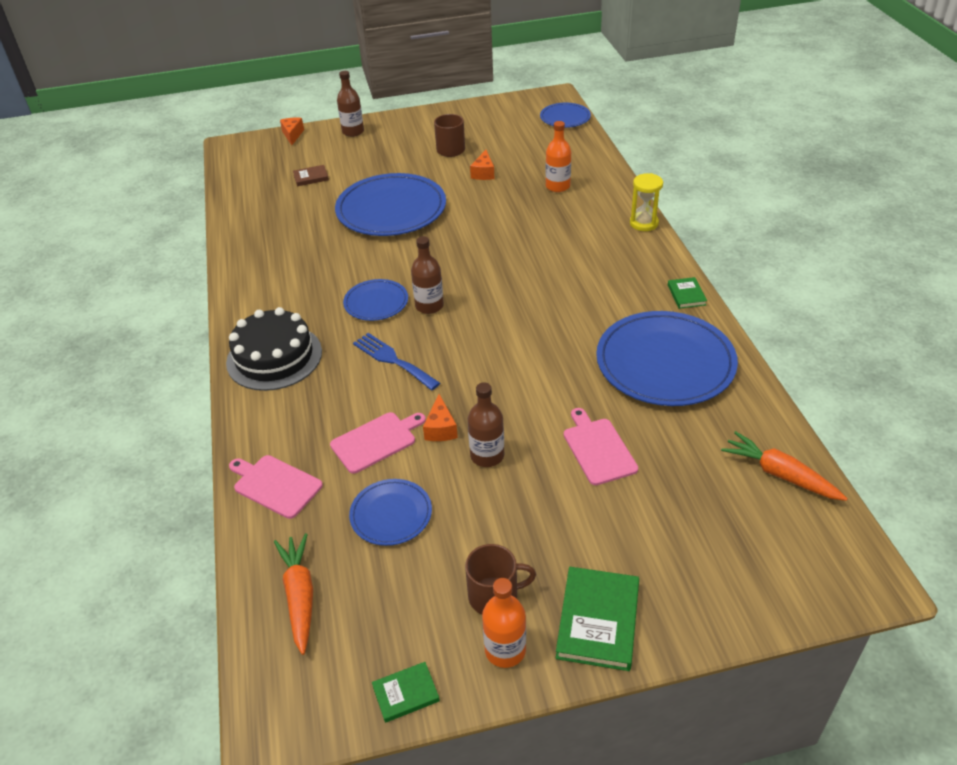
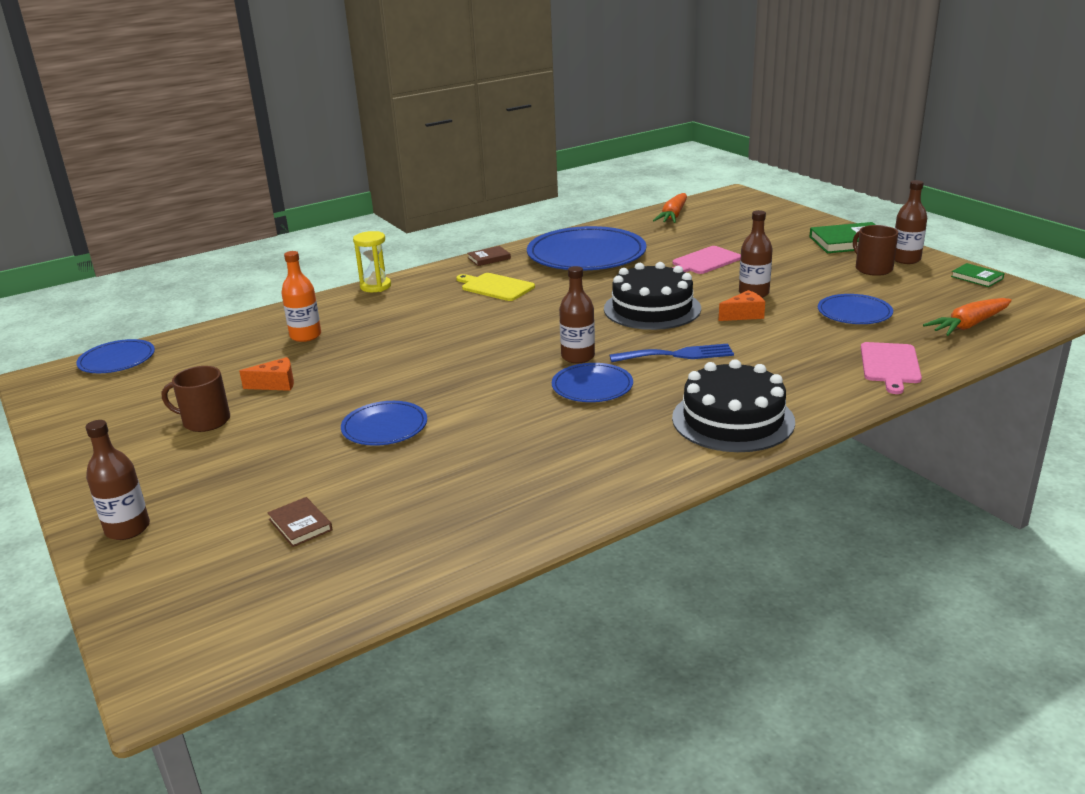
camera: 110 degrees left, 15 degrees down
orange cheese [280,118,304,145] -> none
pink cutting board [330,412,426,474] -> none
blue plate [335,173,446,236] -> blue plate [341,401,427,446], size x0.52
blue fork [353,333,440,390] -> blue fork turned 120 degrees counterclockwise [609,344,734,362]
orange bottle [482,578,526,668] -> brown bottle [895,180,927,264]
green book [668,277,707,309] -> brown book [467,246,511,266]
none -> yellow cutting board [456,273,535,301]
none -> black cake [604,262,701,330]

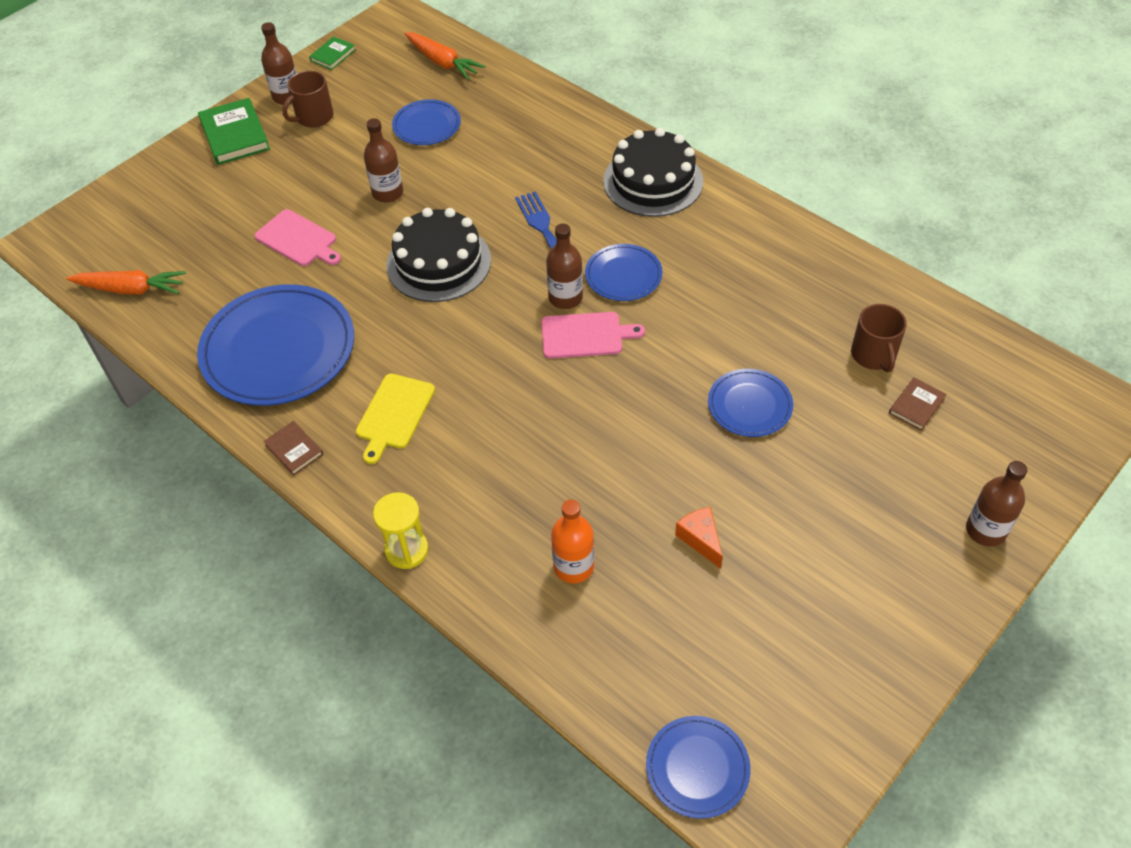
camera: 105 degrees left, 25 degrees up
brown mug [162,366,230,432] -> brown mug moved to [851,304,907,372]
orange cheese [719,290,765,321] -> none
pink cutting board [861,342,922,394] -> pink cutting board moved to [541,312,645,359]

